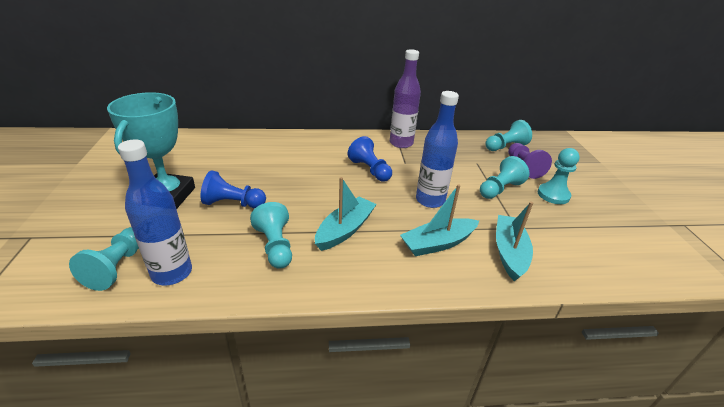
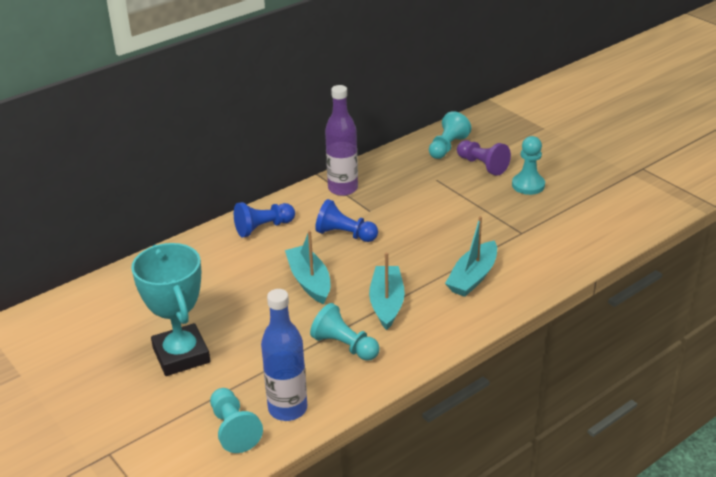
camera: 30 degrees left, 0 degrees up
blue pawn [200,170,266,208] -> blue pawn moved to [234,202,295,238]
blue bottle [416,91,459,208] -> none
turquoise pawn [480,156,529,199] -> none
turquoise boat [496,202,533,281] -> turquoise boat moved to [285,230,330,304]

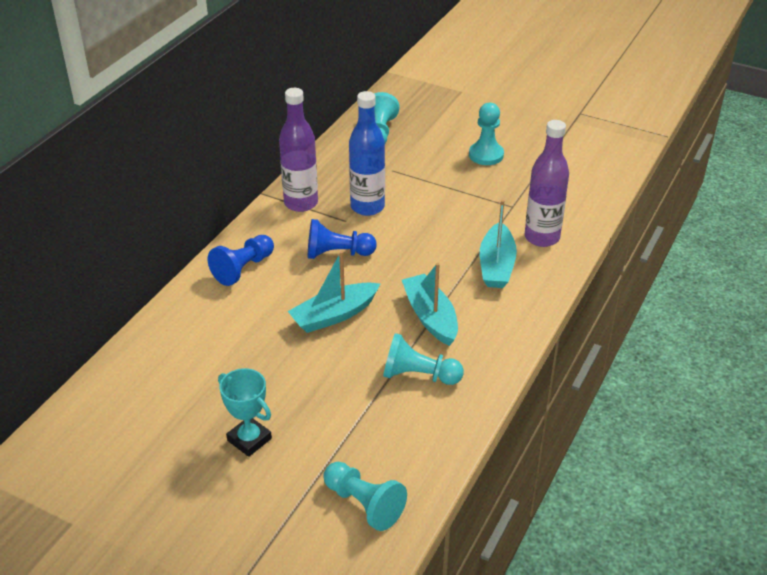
camera: 25 degrees left, 5 degrees up
turquoise trophy [131,243,210,376] -> turquoise trophy [218,368,272,457], size x0.58
blue bottle [261,289,307,421] -> blue bottle moved to [349,91,385,216]
turquoise boat [285,230,330,304] -> turquoise boat turned 75 degrees counterclockwise [288,251,380,333]
purple pawn [457,140,511,176] -> none
none -> purple bottle [525,120,569,247]

